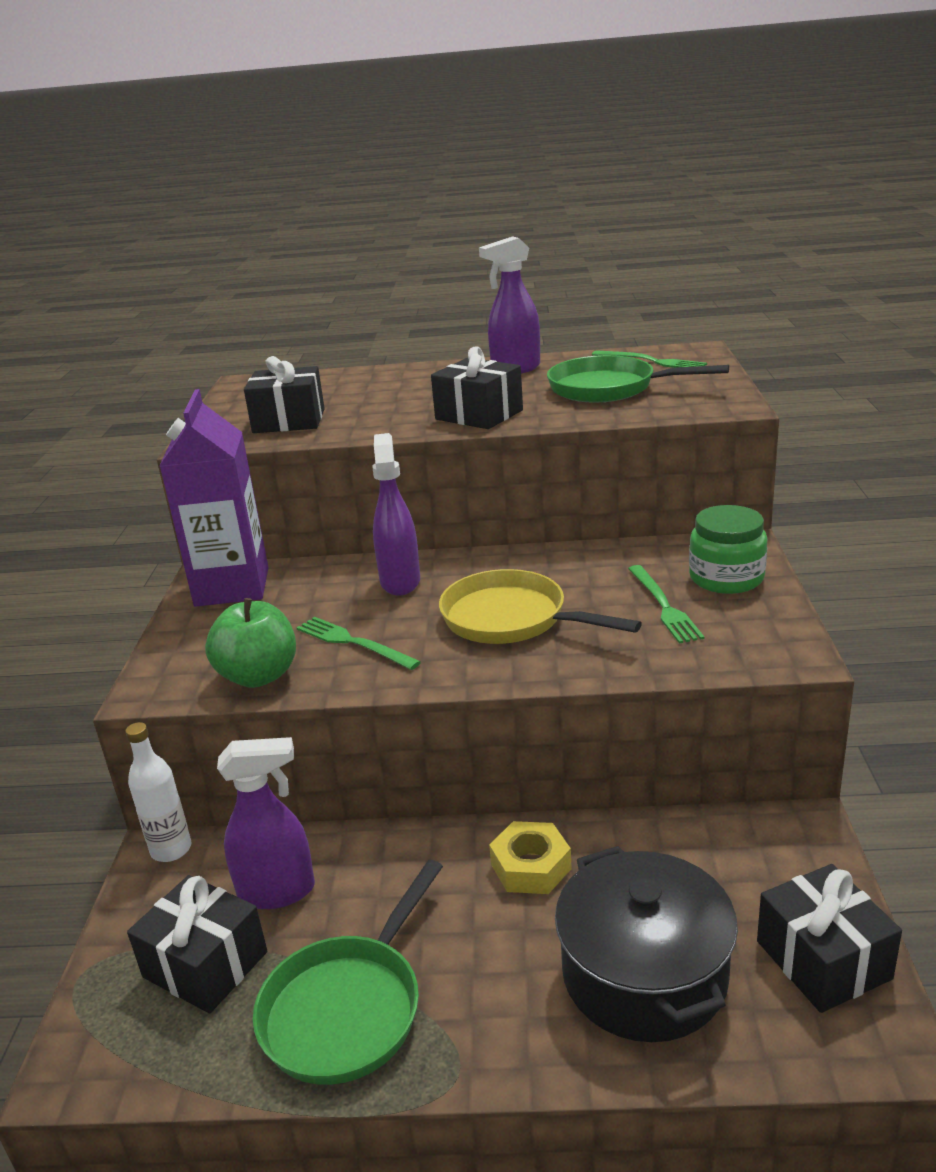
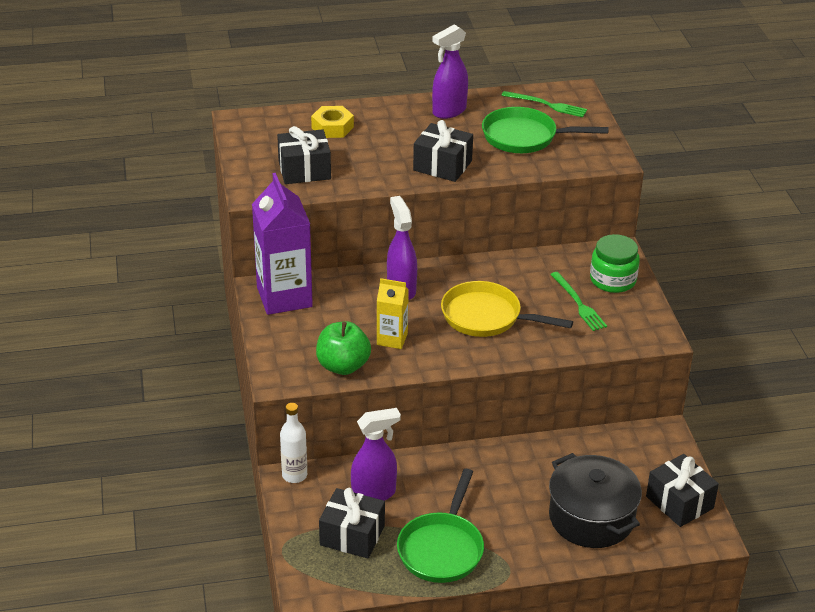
camera: 15 degrees left, 10 degrees up
green fork [297,617,421,670] -> yellow carton [377,278,409,349]
yellow nut [489,821,572,894] -> yellow nut moved to [311,106,354,138]

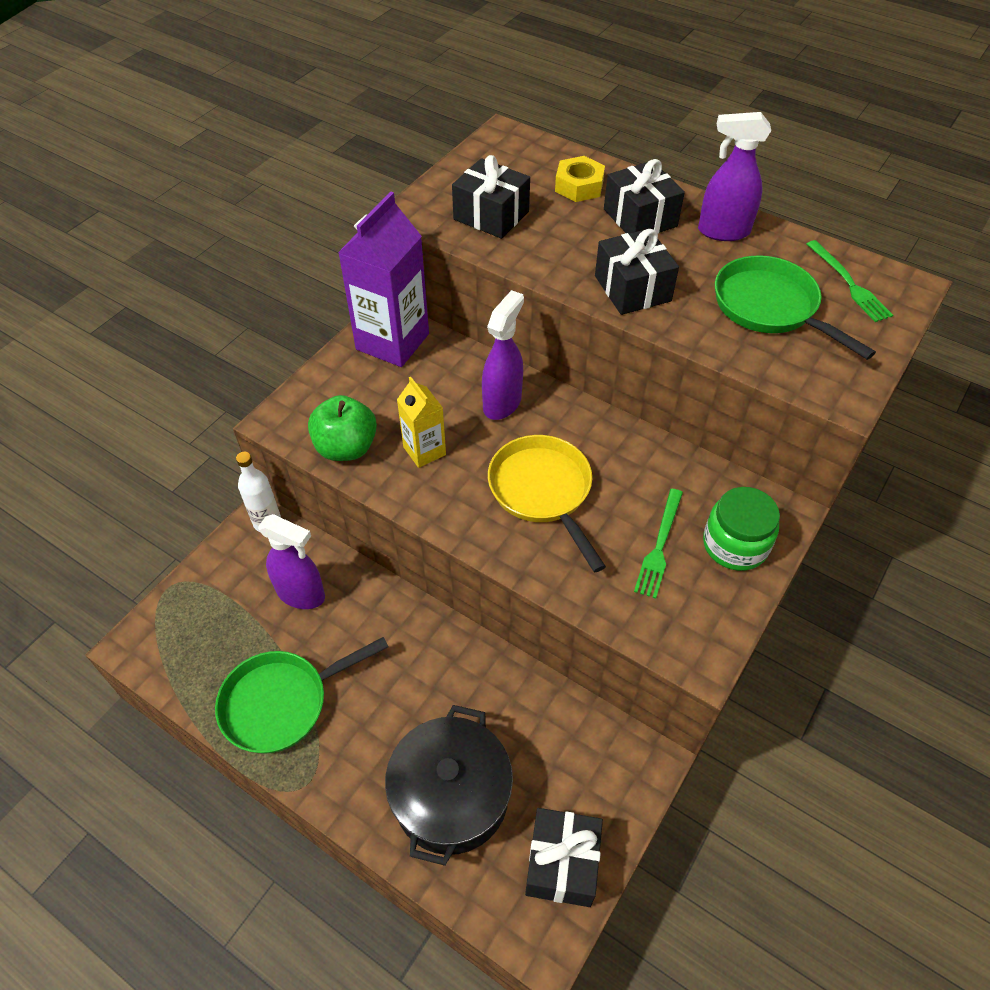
camera: 45 degrees right, 15 degrees up
black gift [319,488,385,559] -> black gift moved to [604,159,685,234]

